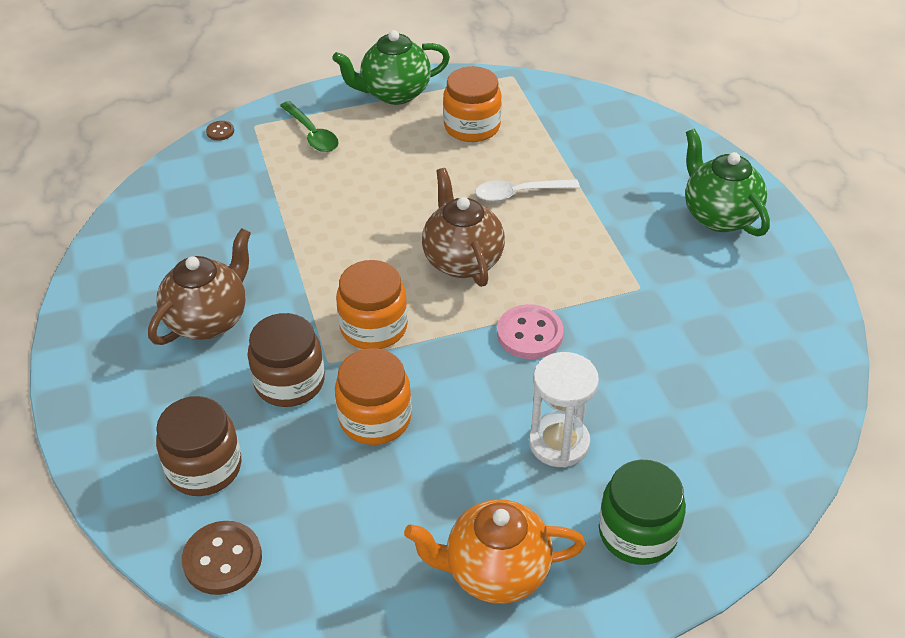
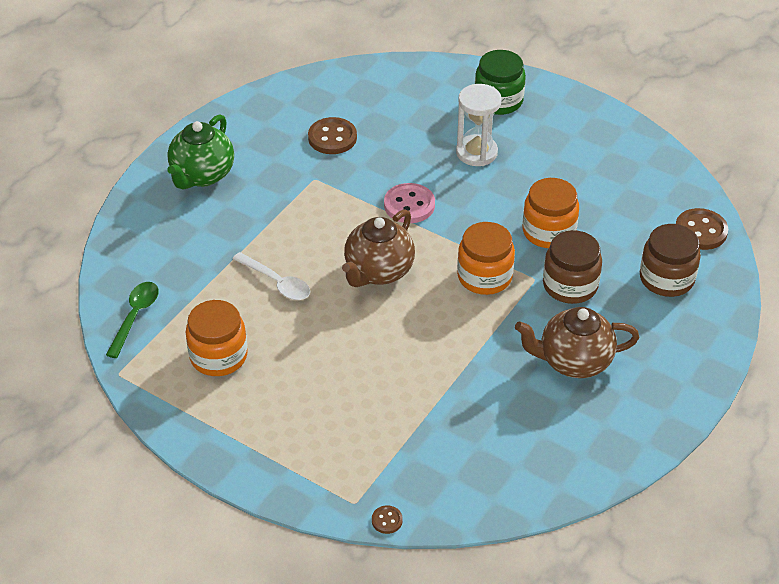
camera: 130 degrees left, 0 degrees up
green spoon [280,101,339,152] -> green spoon moved to [106,282,159,358]
green teapot [332,30,450,105] -> none
orange teapot [404,499,585,604] -> none
none -> brown button [308,117,357,154]

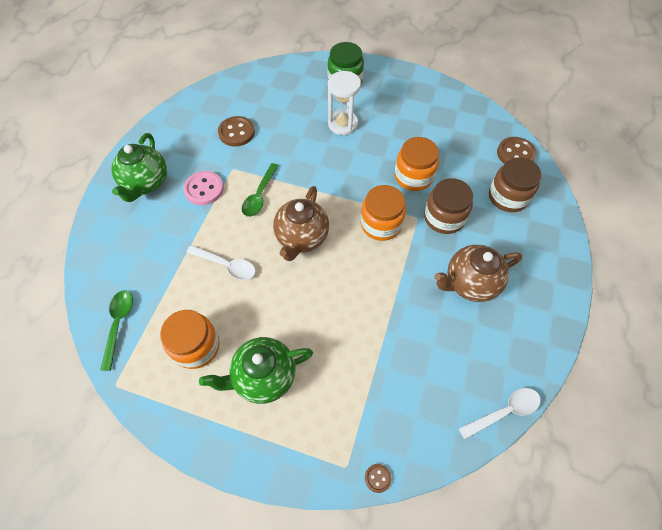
camera: 15 degrees left, 15 degrees up
pink button [384,183,435,223] -> pink button moved to [183,171,224,205]
none -> green teapot [199,337,313,404]
none -> green spoon [242,163,279,217]
none -> white spoon [459,388,541,439]

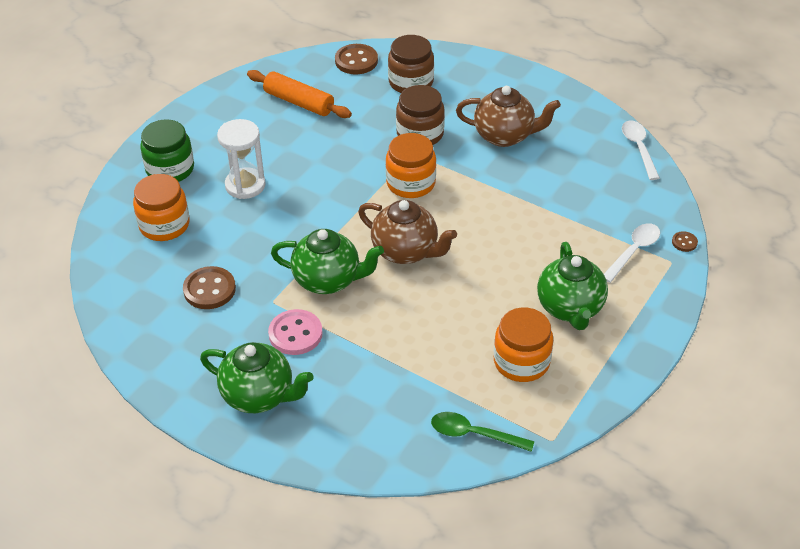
camera: 75 degrees left, 15 degrees down
white spoon [186,245,256,280] -> white spoon moved to [604,223,660,283]
green spoon [242,163,279,217] -> green teapot [271,229,384,294]
orange jar [395,137,439,191] -> orange jar moved to [133,174,190,241]
brown teapot [434,245,522,302] -> brown teapot turned 75 degrees counterclockwise [456,86,561,147]
none -> orange rolling pin [247,70,352,118]

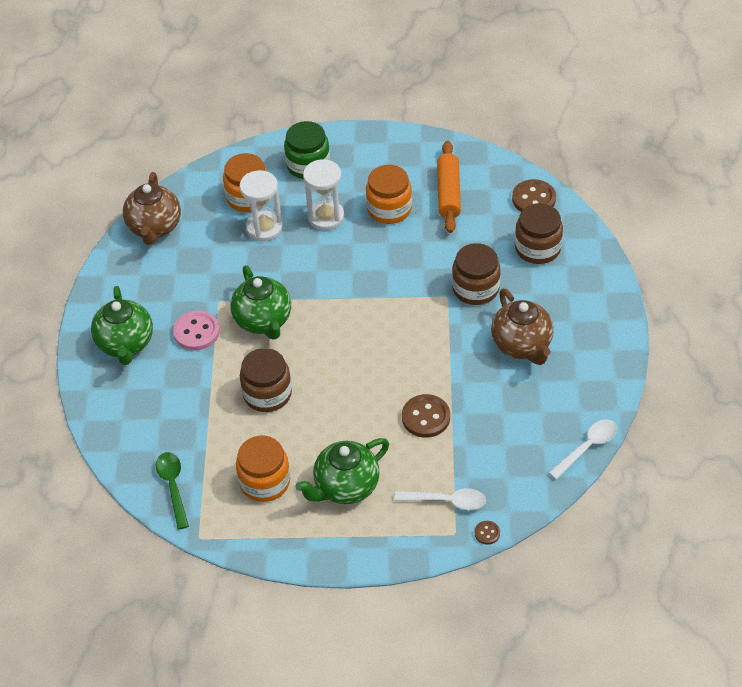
camera: 60 degrees right, 5 degrees up
brown button [183,266,236,309] -> brown button moved to [402,394,450,438]
brown teapot [358,200,457,264] -> brown teapot moved to [123,172,181,245]
orange jar [386,133,436,198] -> orange jar moved to [366,165,412,224]
none -> white hourglass [240,170,283,241]
none -> brown jar [240,348,292,412]

